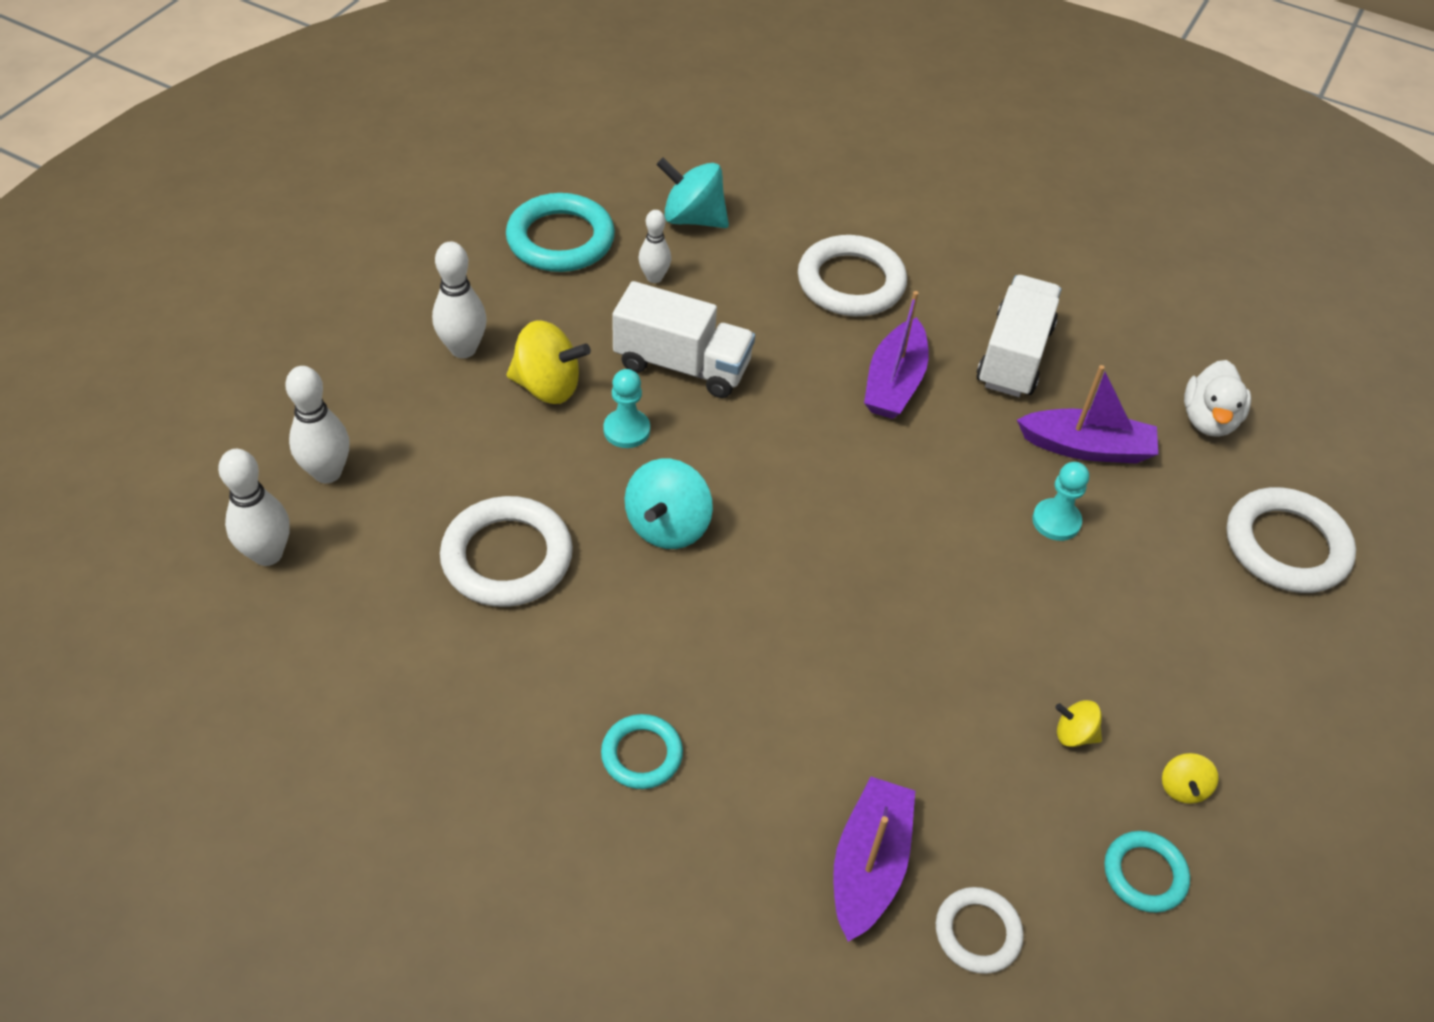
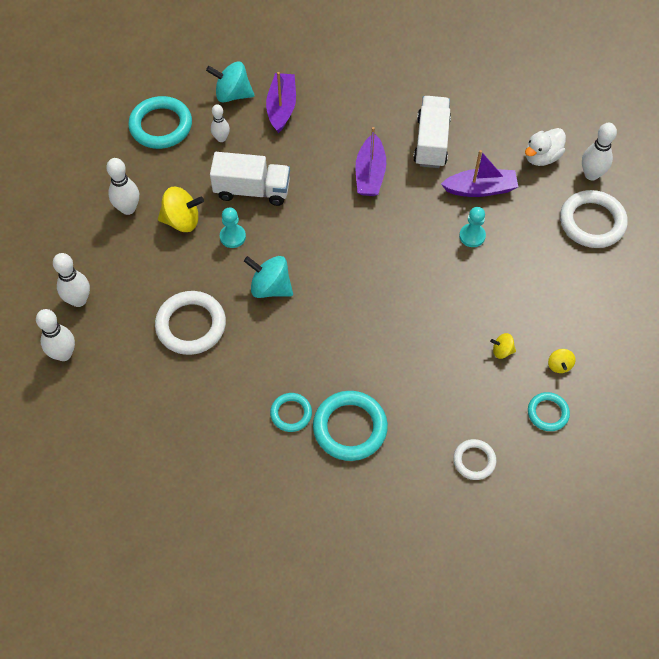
camera: 10 degrees left, 10 degrees up
turquoise spinning top [625,459,713,549] -> turquoise spinning top turned 105 degrees clockwise [244,256,293,298]
white ring [798,235,907,316] -> none
purple boat [833,777,915,942] -> purple boat moved to [266,72,296,133]
white duck [1184,360,1251,437] -> white duck turned 45 degrees clockwise [525,128,566,166]
none -> turquoise ring [313,391,388,461]
none -> white bowling pin [582,123,617,181]

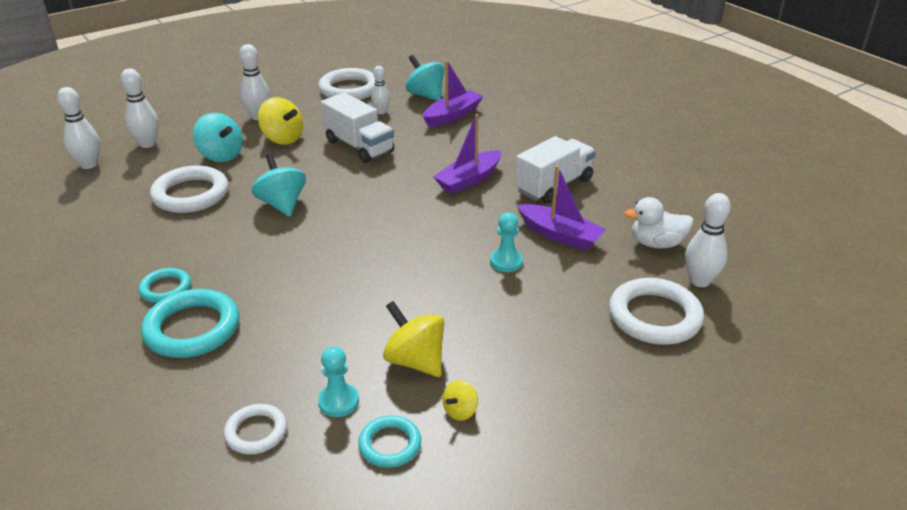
camera: 40 degrees right, 25 degrees down
turquoise ring [128,96,192,149] -> white ring [318,68,375,100]
turquoise pawn [220,207,246,248] -> turquoise pawn moved to [318,346,359,417]
yellow spinning top [490,333,516,359] -> yellow spinning top [383,301,444,377], size x1.90
none -> turquoise spinning top [193,113,243,162]

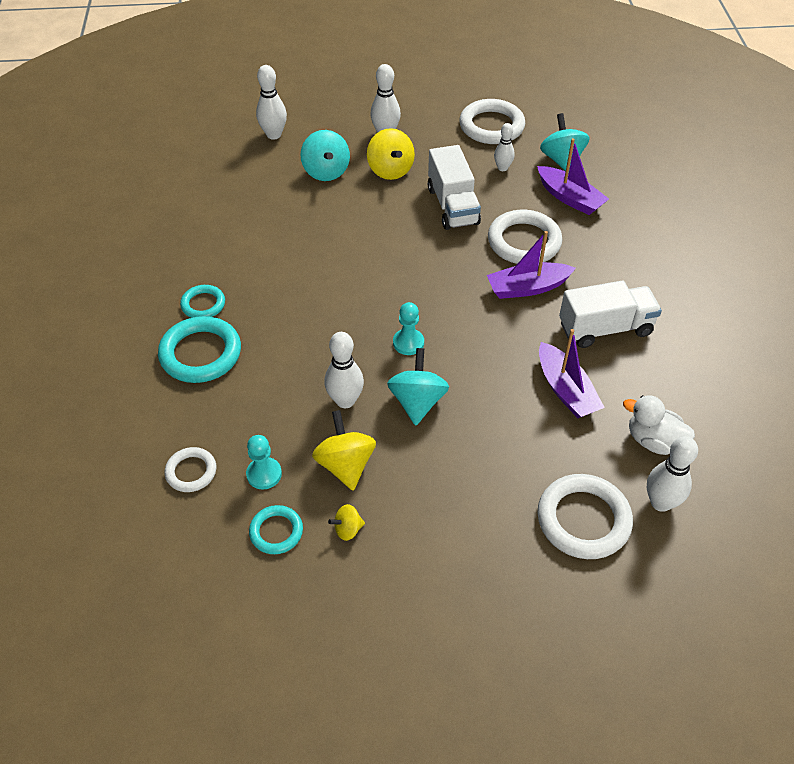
camera: 30 degrees right, 15 degrees up
white bowling pin [57,87,100,169] -> white bowling pin moved to [325,332,364,408]
white ring [150,166,229,213] -> white ring moved to [488,210,562,264]
turquoise spinning top [251,153,306,217] -> turquoise spinning top moved to [387,348,449,425]
purple boat [423,60,483,127] -> purple boat turned 60 degrees clockwise [537,138,609,215]
turquoise pawn [490,212,523,272] -> turquoise pawn moved to [393,302,424,355]

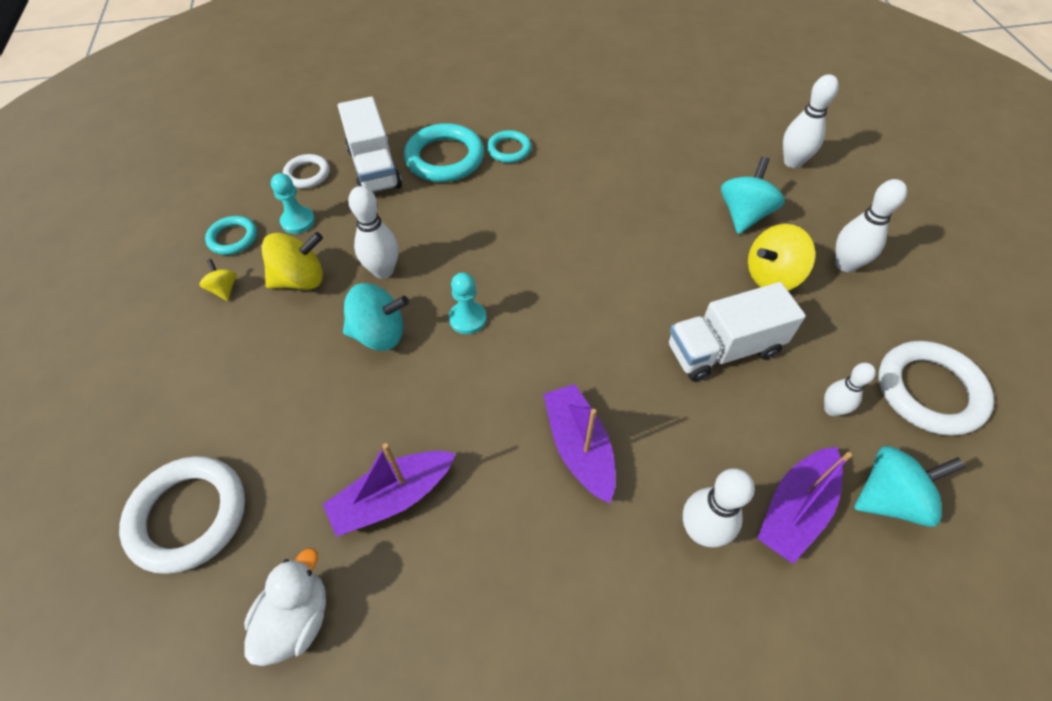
camera: 85 degrees right, 5 degrees up
turquoise spinning top [300,130,350,181] -> turquoise spinning top turned 135 degrees clockwise [721,157,785,234]
white ring [488,210,562,264] -> none
white truck [559,280,662,348] -> white truck moved to [338,97,402,193]
white bowling pin [647,436,698,512] -> white bowling pin moved to [683,468,755,548]

